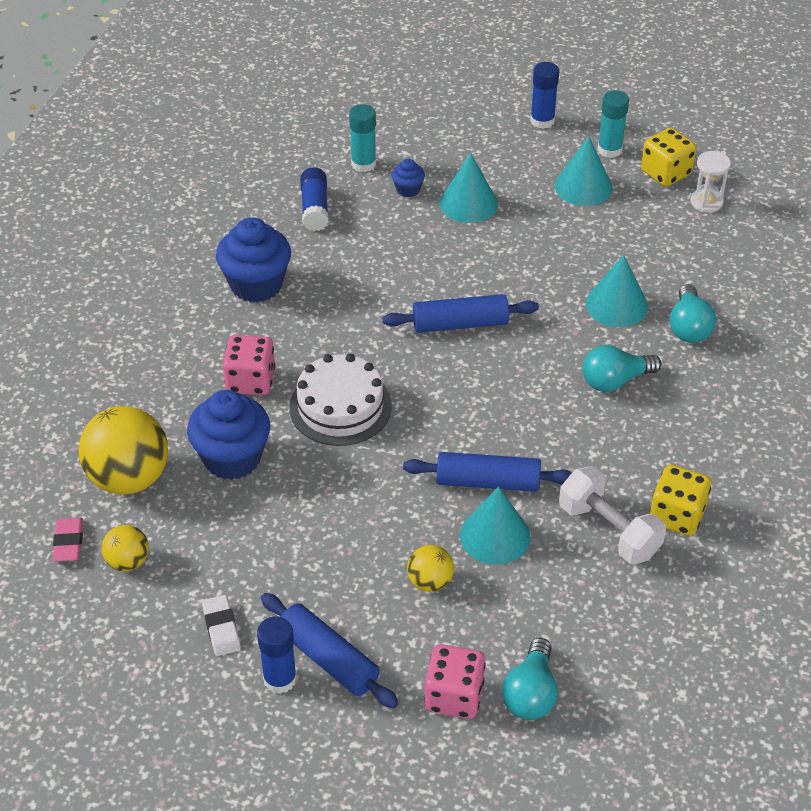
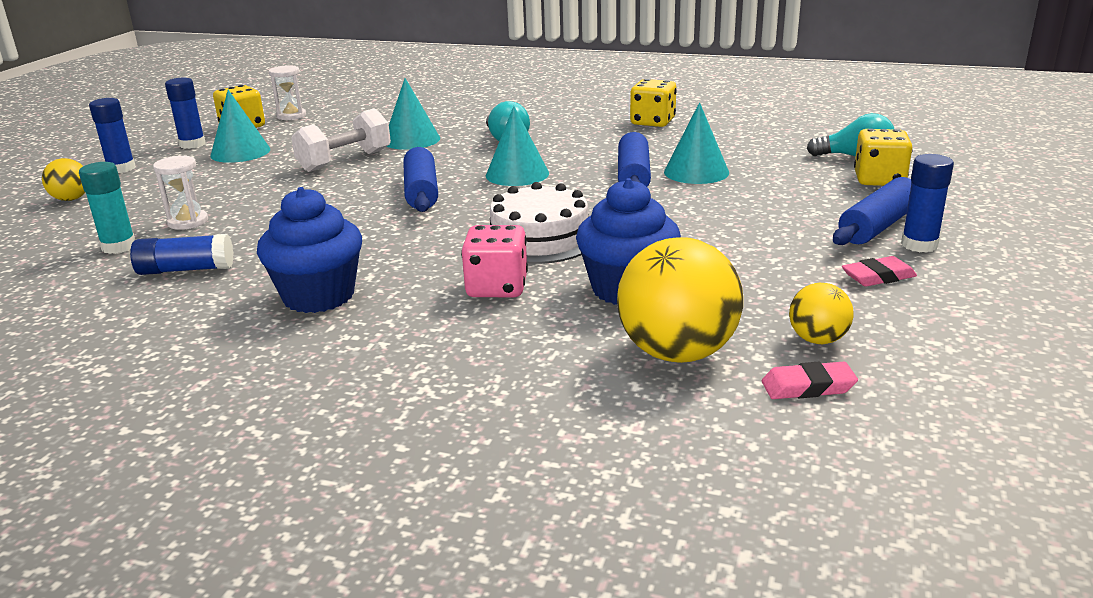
camera: 90 degrees left, 20 degrees down
white eraser [202,595,241,656] -> pink eraser [842,256,917,286]
blue cupcake [392,159,425,197] -> white hourglass [153,155,208,230]
yellow ball [407,545,454,592] -> yellow ball moved to [42,158,85,201]
pink dice [424,644,486,719] -> yellow dice [854,129,913,186]
turquoise cone [440,153,498,223] -> turquoise cone moved to [486,106,549,186]
white dumbbell [559,466,666,564] -> white dumbbell moved to [291,108,391,172]
turquoise glue stick [597,90,629,158] -> blue glue stick [165,78,206,149]
turquoise light bulb [670,284,716,343] -> none

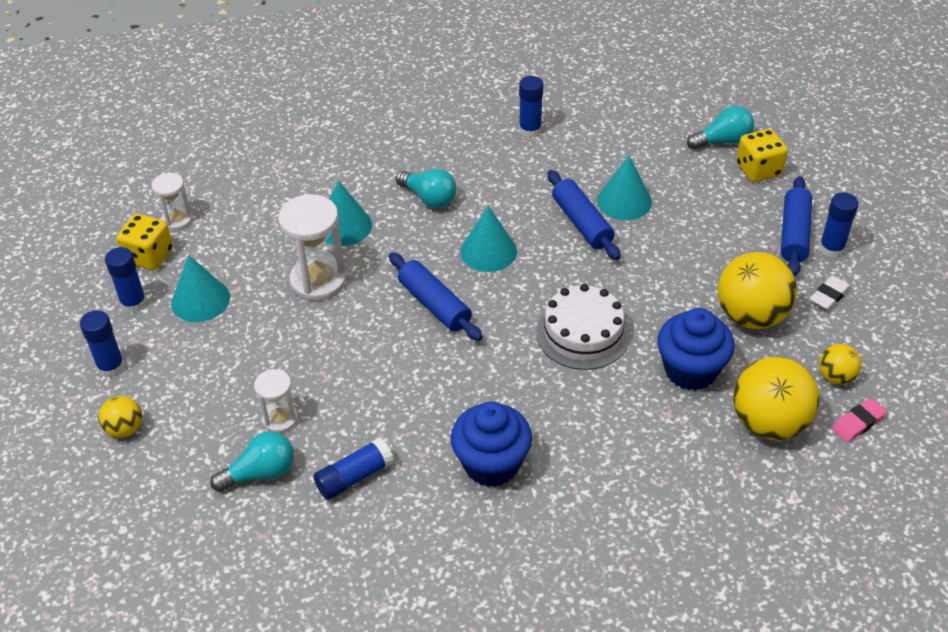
camera: 30 degrees left, 20 degrees up
turquoise glue stick [79,162,135,254] -> turquoise light bulb [210,431,294,492]
white dumbbell [291,108,391,172] -> white hourglass [278,194,347,301]
pink dice [461,225,528,297] -> none
yellow dice [630,79,677,127] -> blue glue stick [519,76,543,137]
pink eraser [842,256,917,286] -> white eraser [810,275,851,310]
none -> yellow ball [718,252,797,329]

